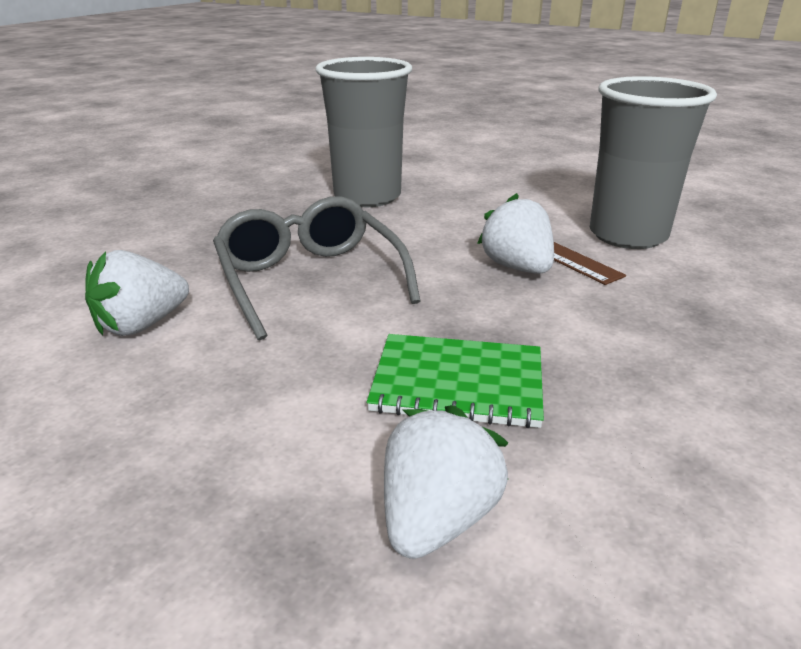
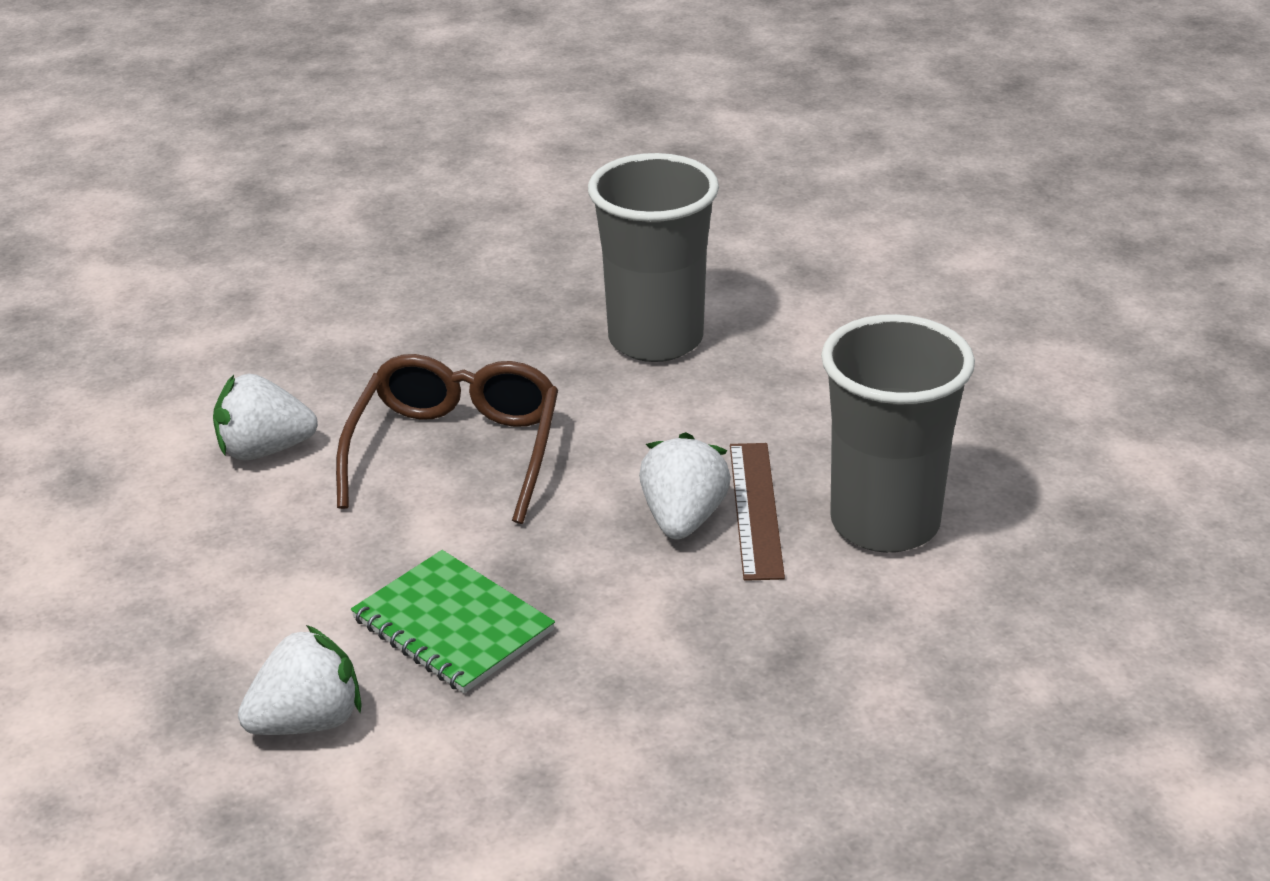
camera: 35 degrees right, 5 degrees up
grey glasses [213,196,421,341] -> brown glasses [336,354,558,524]

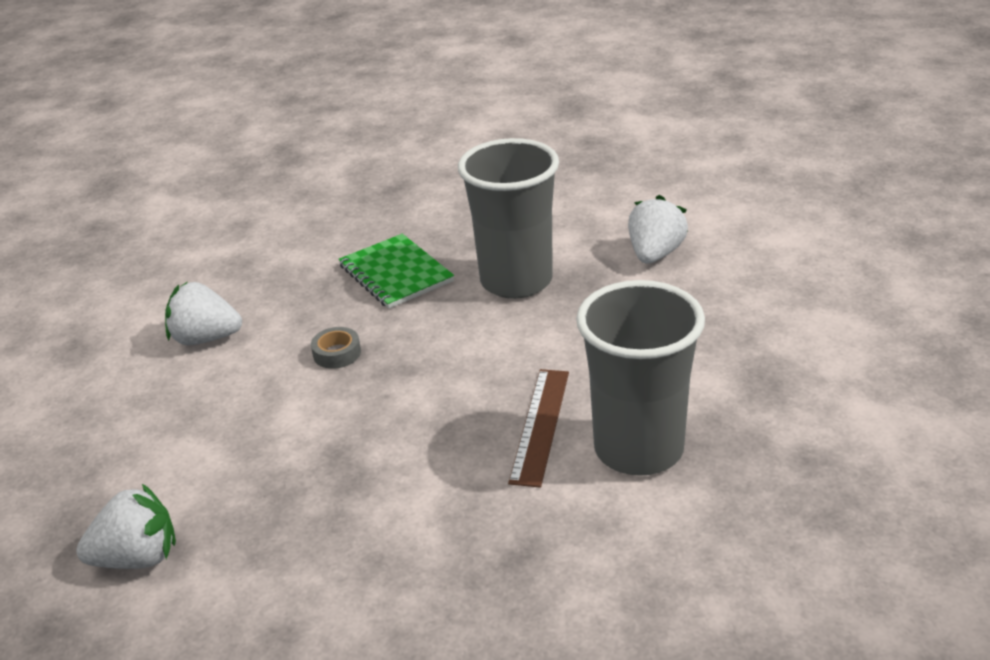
camera: 15 degrees right, 0 degrees up
brown glasses [336,354,558,524] -> grey tape [311,327,361,369]
green notebook [351,550,555,693] -> green notebook moved to [339,234,454,309]
white strawberry [639,432,731,539] -> white strawberry moved to [628,195,688,264]

